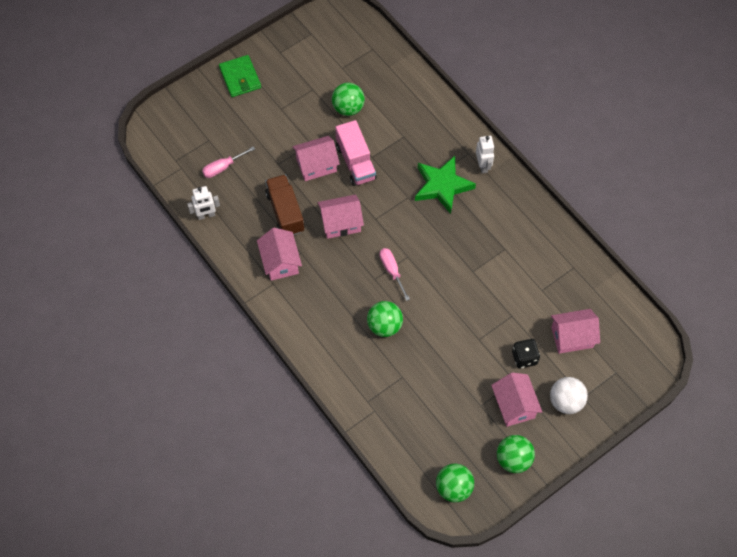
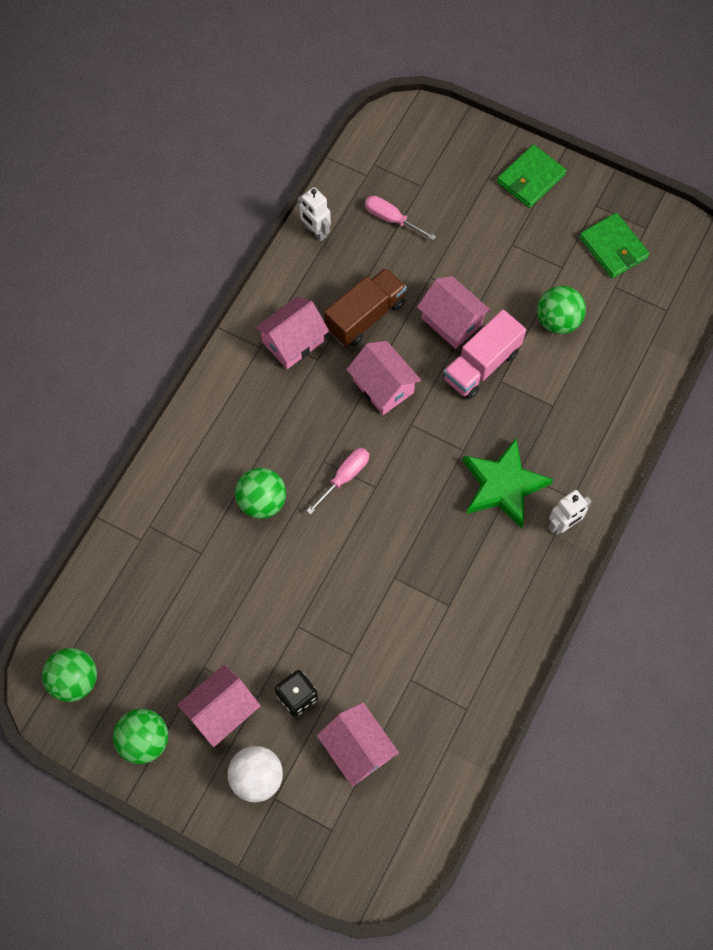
camera: 65 degrees right, 5 degrees up
none -> green wallet [579,213,650,278]

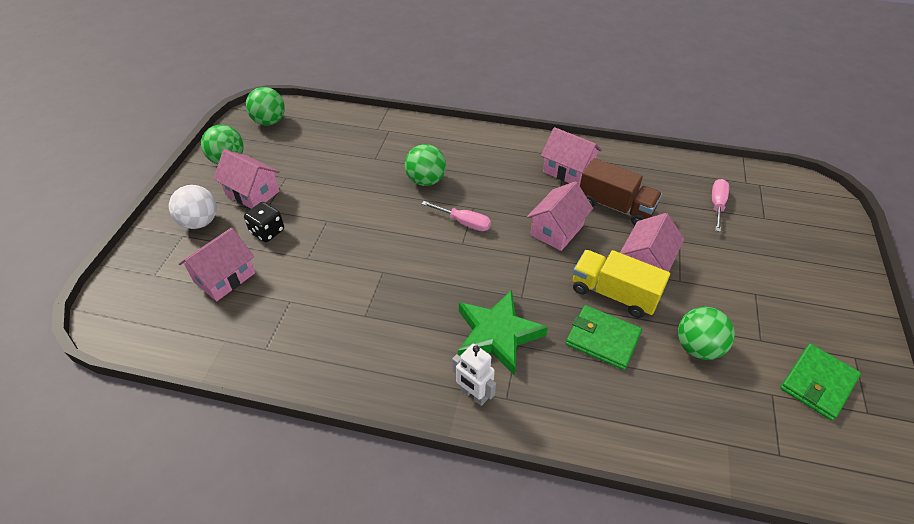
camera: 75 degrees right, 20 degrees down
white robot [297,187,331,241] -> none
pink truck [443,310,526,399] -> yellow truck [573,250,670,318]
green wallet [497,144,566,208] -> green wallet moved to [566,305,642,370]

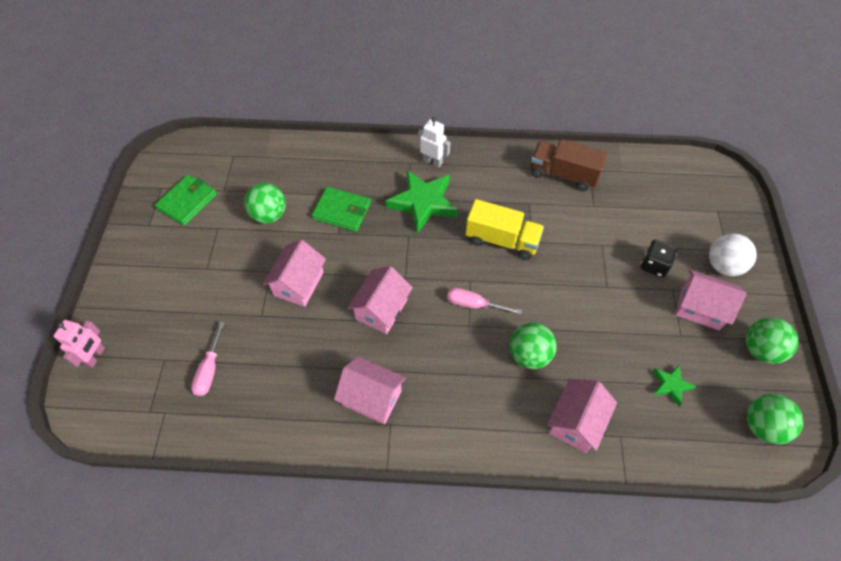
camera: 170 degrees right, 10 degrees up
pink house [179,228,255,301] -> pink house moved to [547,379,617,453]
yellow truck [573,250,670,318] -> yellow truck moved to [465,199,544,260]
brown truck [580,158,662,225] -> brown truck moved to [531,139,607,191]
none -> pink robot [53,320,105,368]
none -> green star [653,365,696,406]

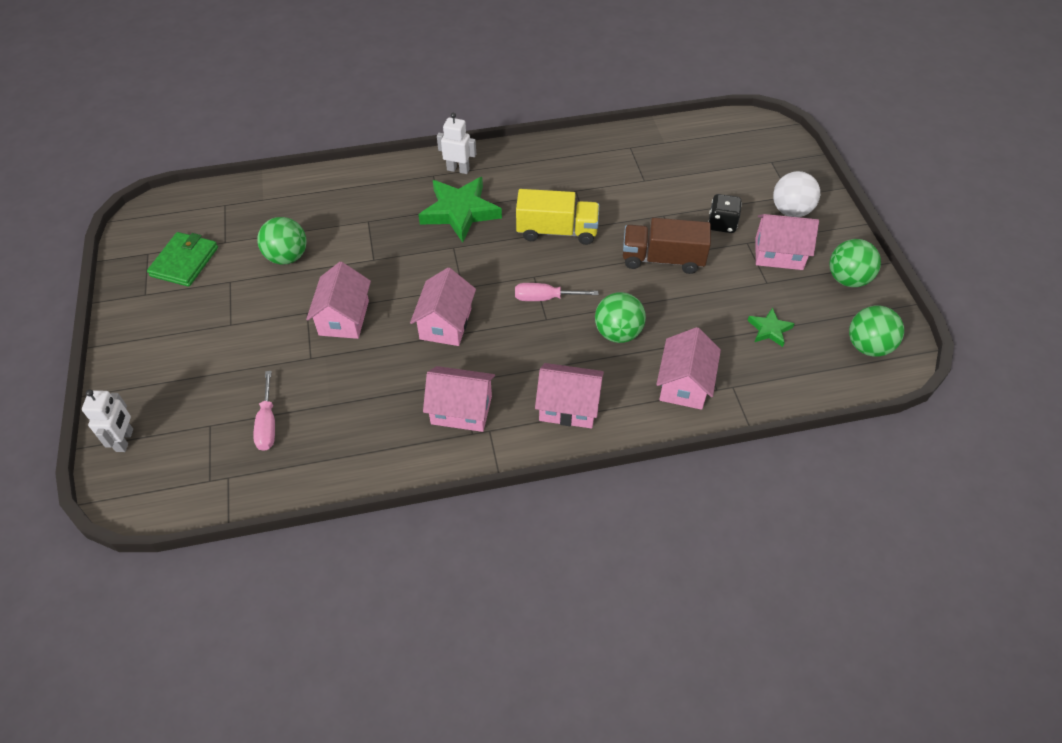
camera: 15 degrees left, 5 degrees down
pink robot [53,320,105,368] -> white robot [82,390,133,452]
green wallet [312,187,371,232] -> none
brown truck [531,139,607,191] -> brown truck moved to [623,218,711,274]
none -> pink house [535,363,604,429]

